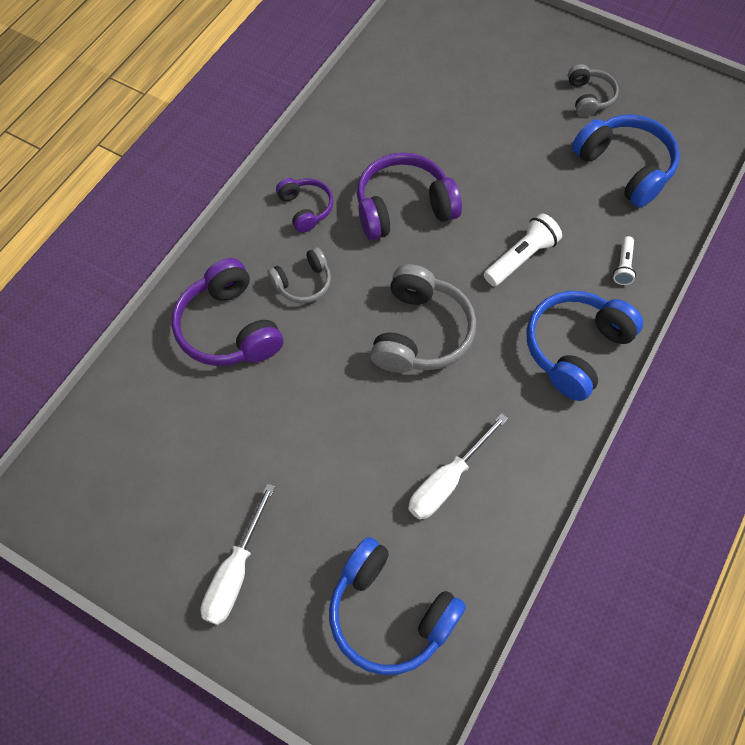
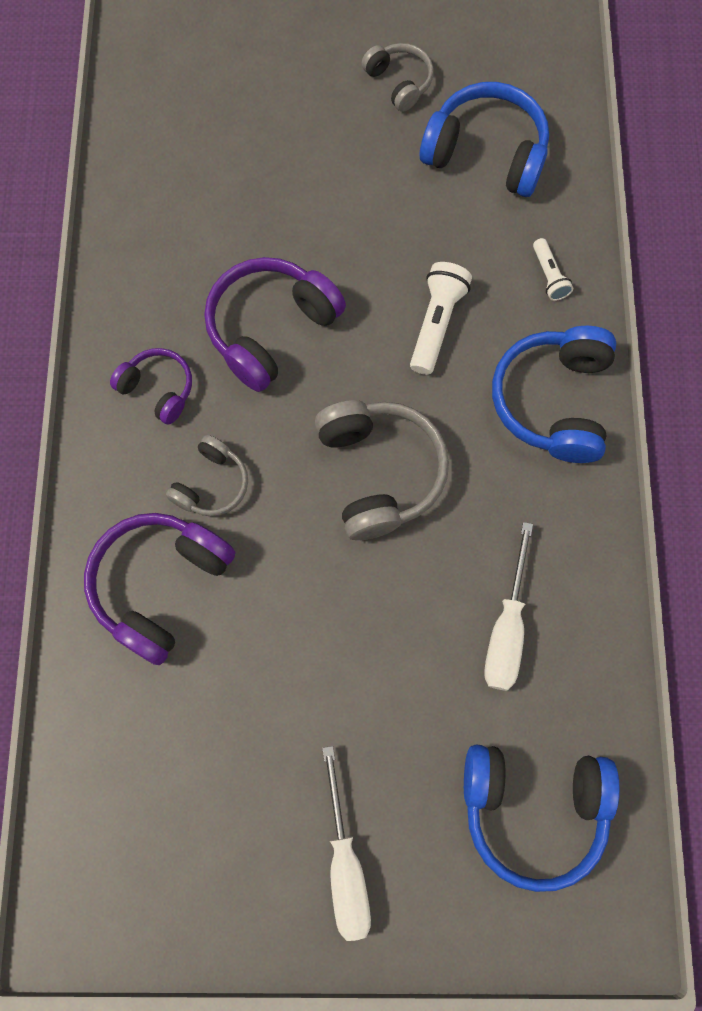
camera: 30 degrees left, 10 degrees up
purple headphones [172,258,284,366] -> purple headphones turned 90 degrees clockwise [84,513,235,665]

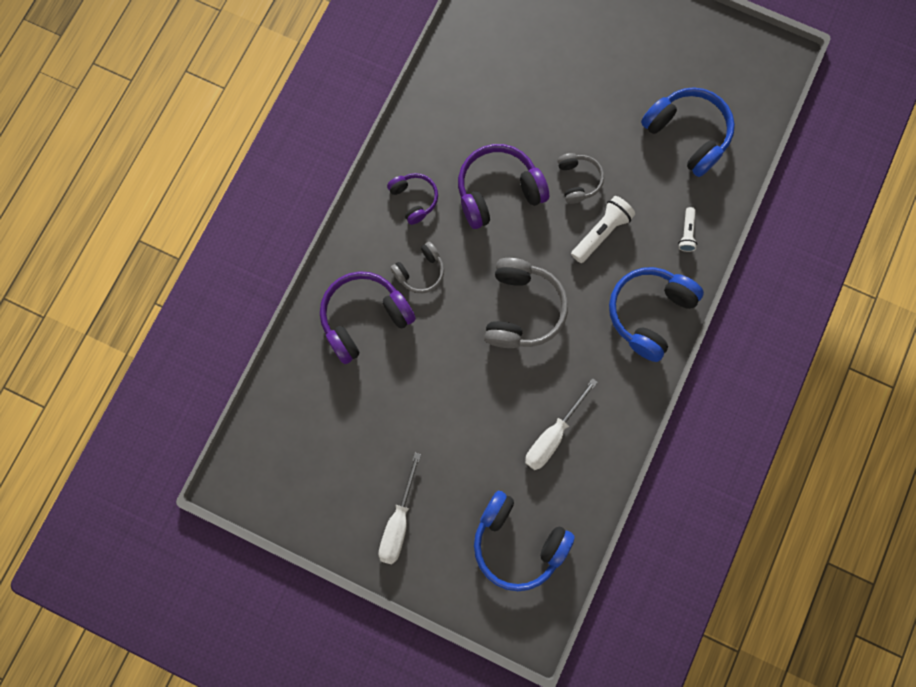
camera: 25 degrees right, 5 degrees up
grey headphones [362,43,434,112] -> grey headphones moved to [557,153,604,204]

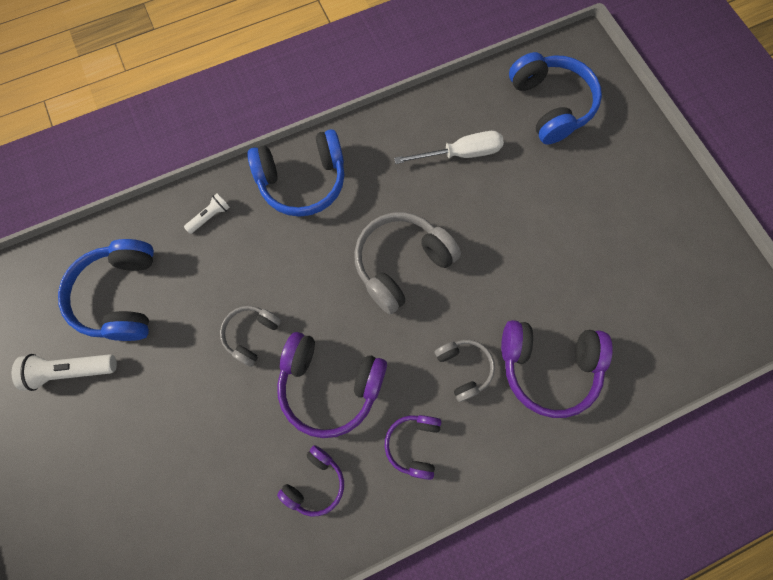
camera: 140 degrees left, 5 degrees down
white screwdriver [378,453,421,564] -> none
grey headphones [391,242,444,293] -> grey headphones turned 60 degrees clockwise [435,340,495,402]
white flashlight [571,196,635,263] -> white flashlight moved to [12,354,117,391]
none -> purple headphones [277,445,344,516]

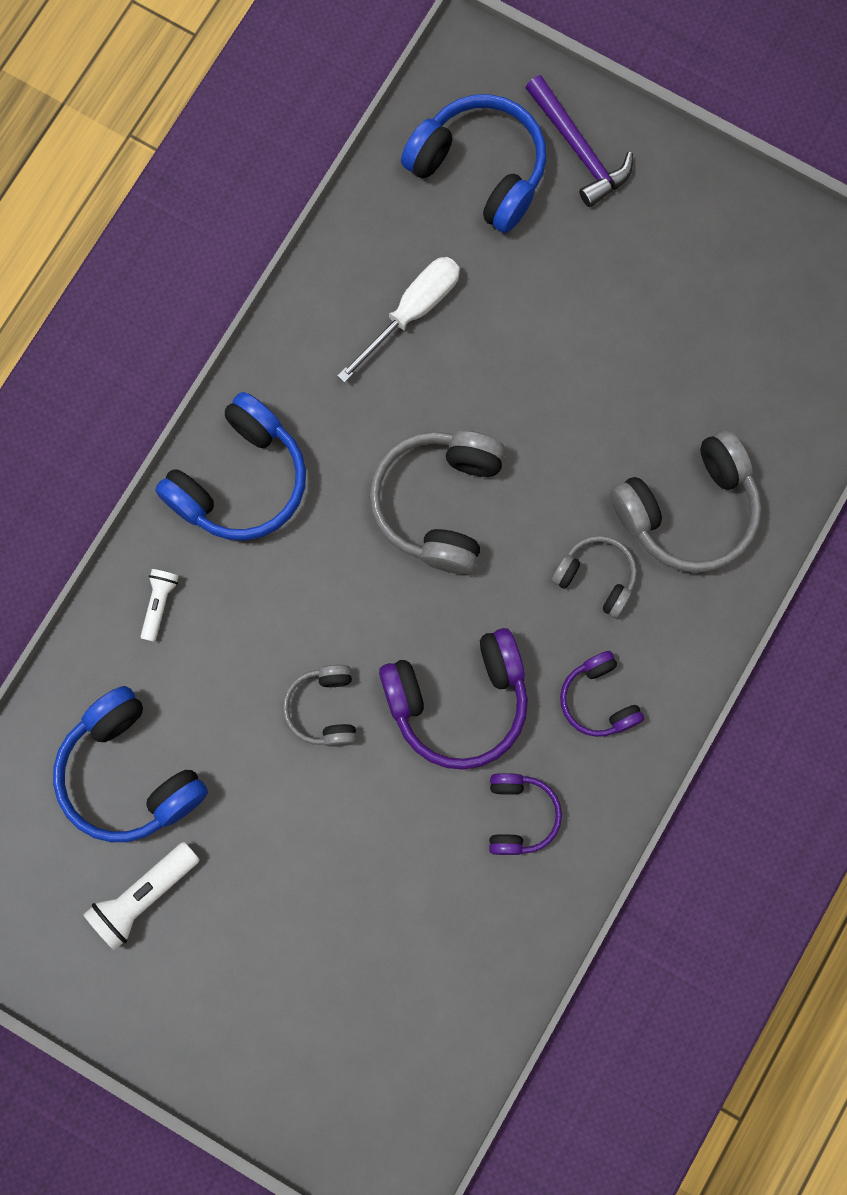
camera: 35 degrees left, 5 degrees up
purple headphones [501,320,613,418] -> grey headphones [610,430,762,573]
none -> purple hammer [525,75,633,207]

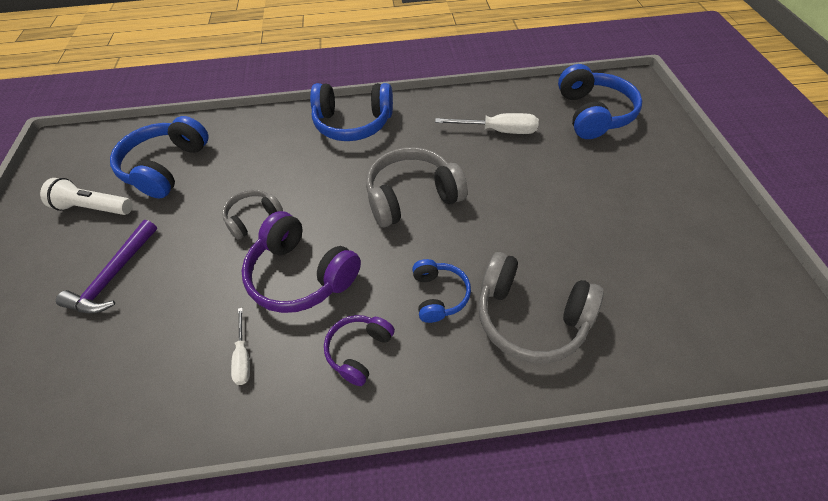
camera: 55 degrees right, 25 degrees down
white flashlight [140,569,179,642] -> none
purple headphones [489,773,562,855] -> white screwdriver [231,308,250,385]
purple hammer [525,75,633,207] -> purple hammer moved to [56,220,157,313]
grey headphones [551,535,637,618] -> blue headphones [412,259,471,323]

